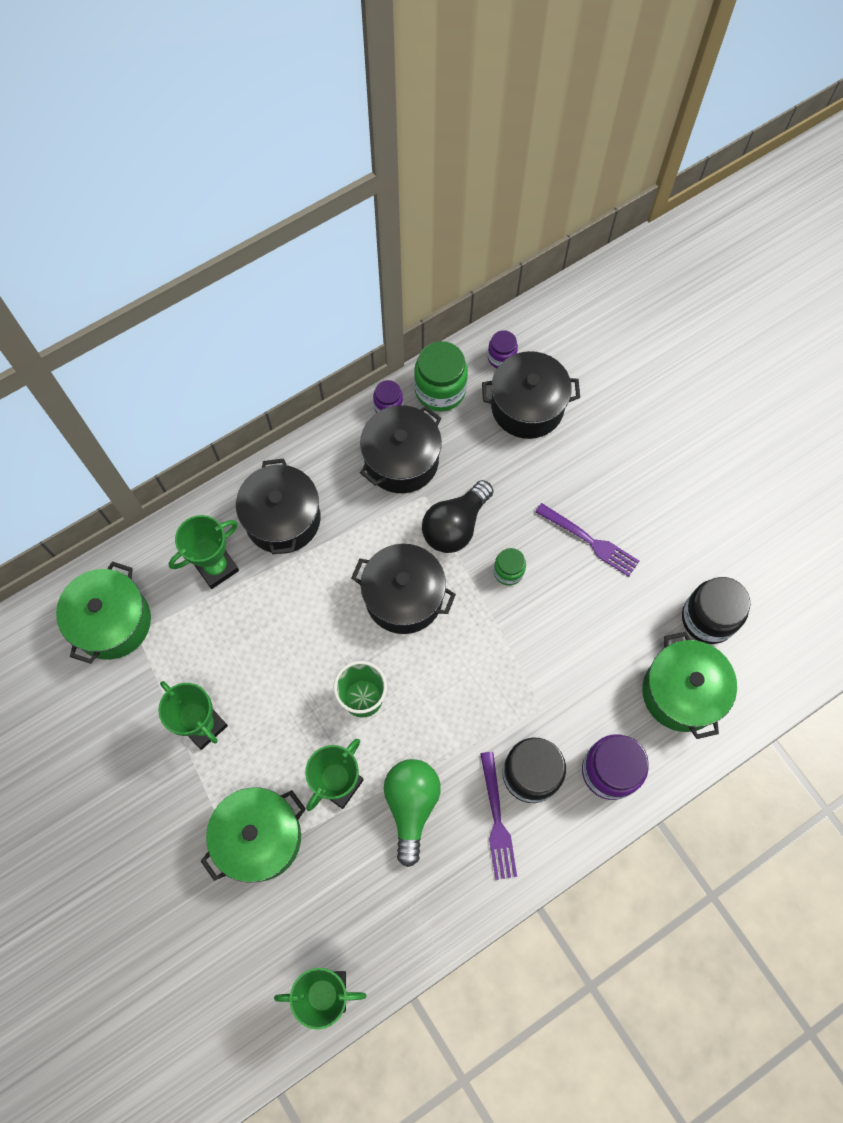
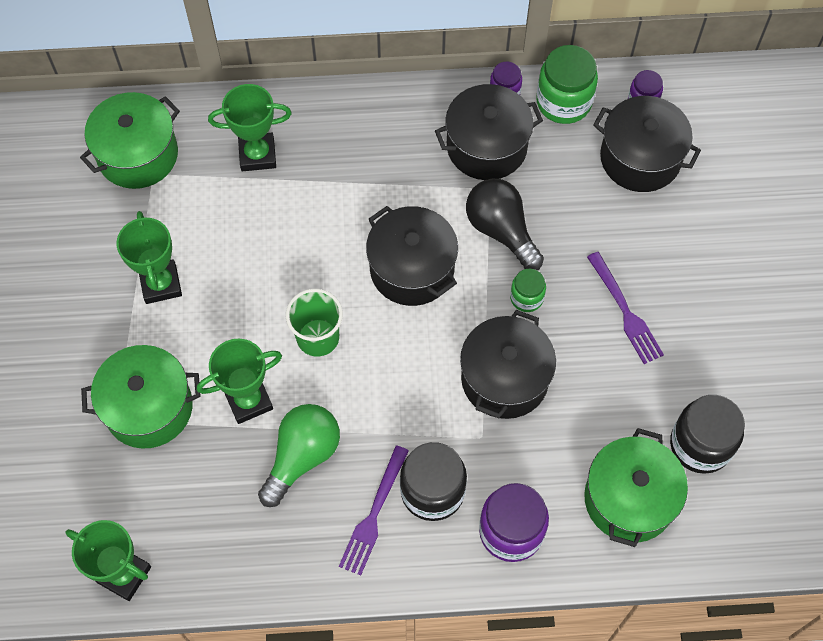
camera: 30 degrees right, 5 degrees down
black pot [236,458,320,554] -> black pot moved to [460,310,556,419]
black light bulb [422,480,494,553] -> black light bulb turned 75 degrees clockwise [466,179,544,270]

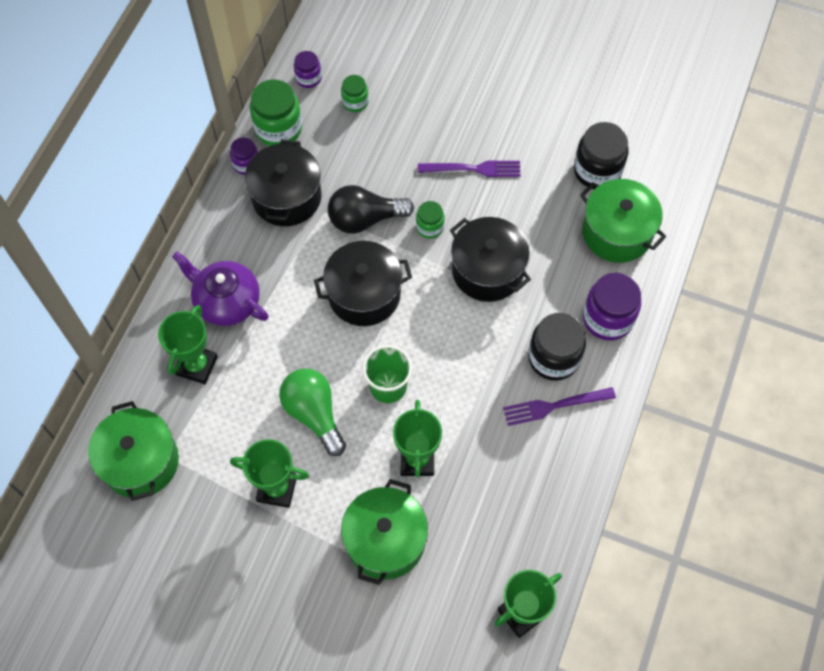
camera: 65 degrees left, 0 degrees up
green light bulb [258,404,340,507] -> green light bulb moved to [279,368,346,456]
purple fork [339,446,409,576] -> purple fork turned 120 degrees clockwise [503,387,616,426]
black pot [593,96,701,192] -> green jar [341,75,369,112]
none -> purple teapot [172,252,269,326]

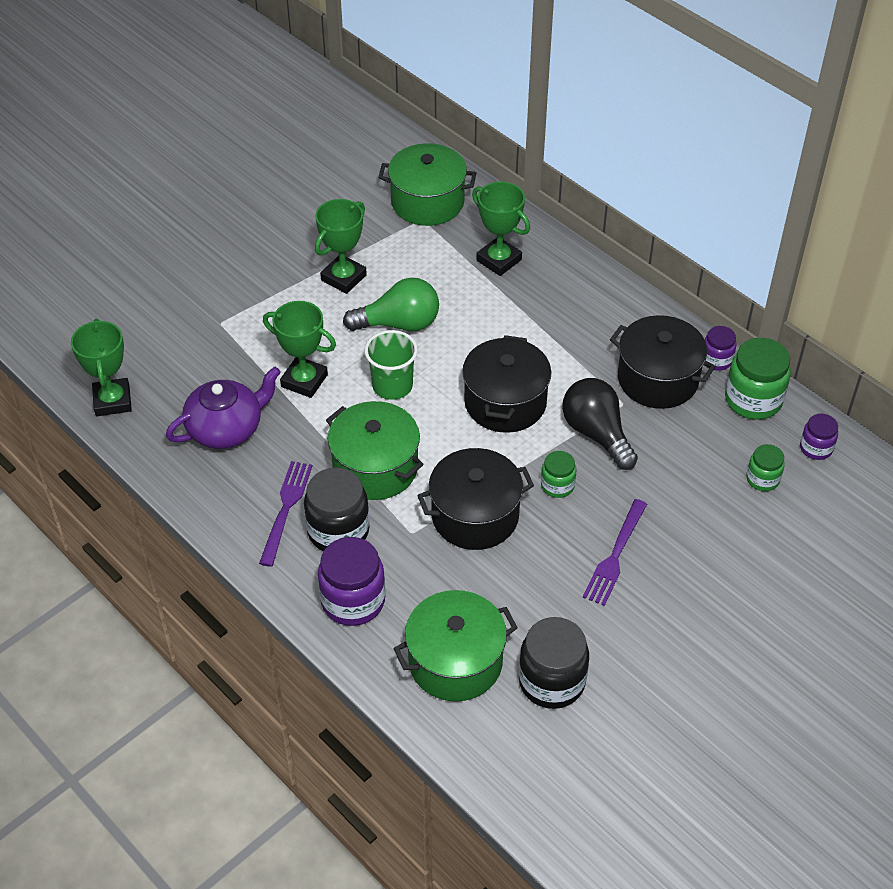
camera: 115 degrees right, 15 degrees down
purple teapot [172,252,269,326] -> purple teapot moved to [166,367,281,449]
black light bulb [328,185,414,234] -> black light bulb turned 45 degrees counterclockwise [562,378,638,470]
green pot [341,479,428,585] -> green pot moved to [326,401,424,500]

